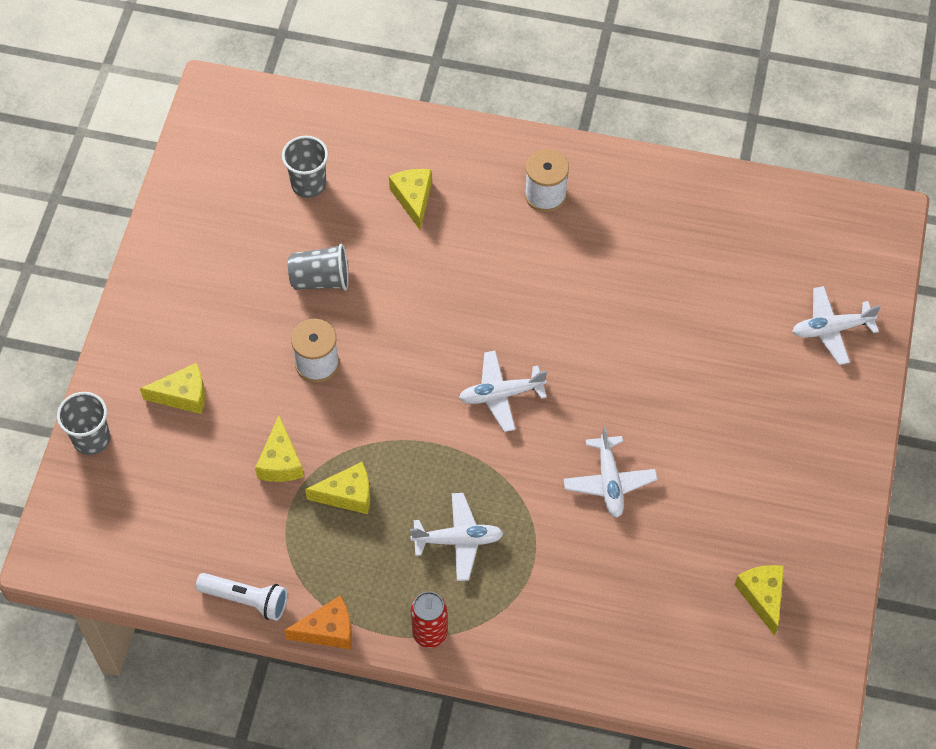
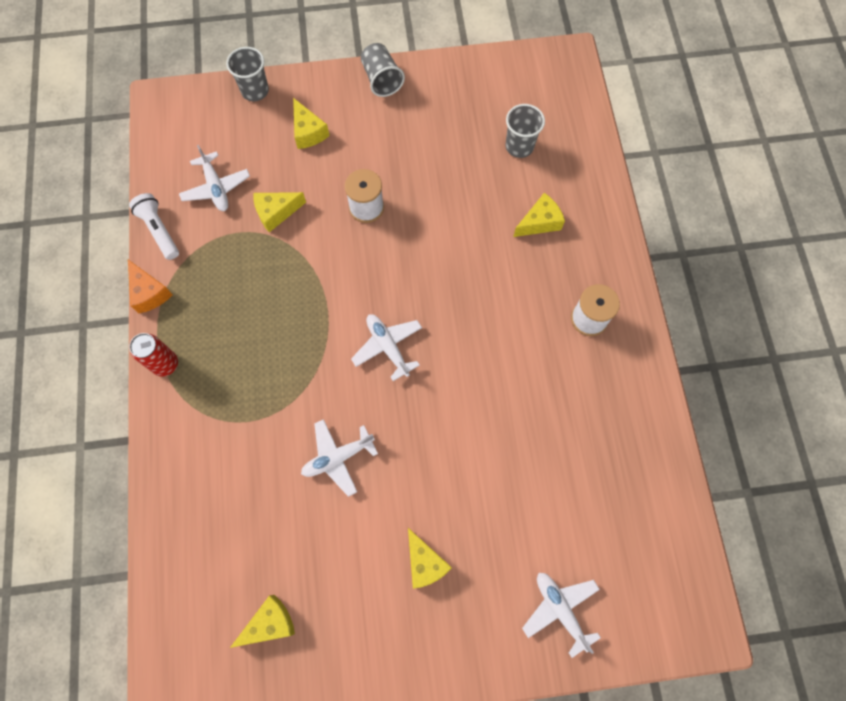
camera: 70 degrees right, 10 degrees up
white flashlight [196,573,288,621] -> white flashlight turned 150 degrees clockwise [129,193,179,260]
grey cup [288,243,348,291] -> grey cup moved to [361,43,405,97]
yellow cheese [305,462,370,514] -> yellow cheese moved to [408,528,452,589]
white plane [410,493,504,581] -> white plane moved to [179,145,250,211]

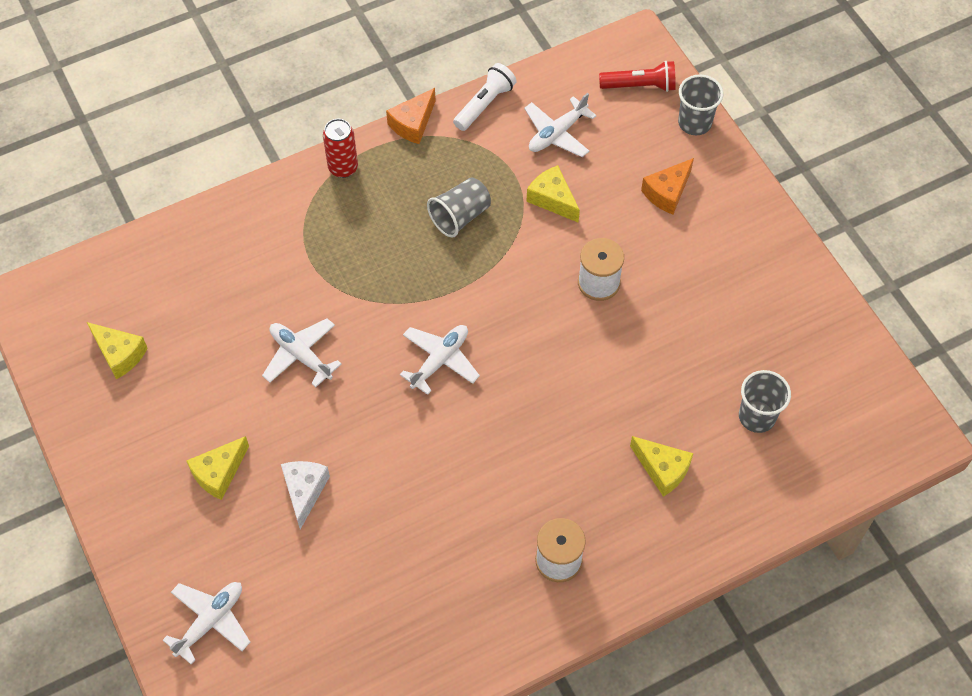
camera: 70 degrees right, 10 degrees down
yellow cheese [293,98,330,149] -> orange cheese [641,158,694,214]
grey cup [361,43,405,97] -> grey cup moved to [427,177,491,237]
none -> white cheese [281,461,330,529]
none -> red flashlight [599,61,676,92]

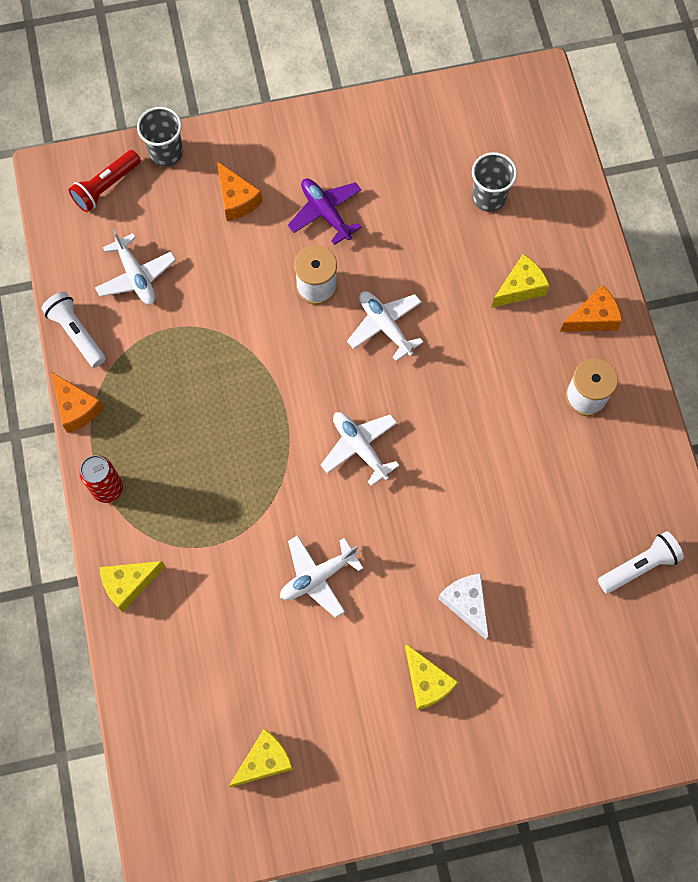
camera: 75 degrees left, 10 degrees up
white plane [163,582,250,665] -> white plane moved to [347,291,423,361]
white cheese [281,461,330,529] -> white cheese turned 45 degrees clockwise [438,573,489,639]
grey cup [427,177,491,237] -> none
yellow cheese [527,165,580,223] -> yellow cheese moved to [100,561,166,612]
red flashlight [599,61,676,92] -> red flashlight turned 150 degrees counterclockwise [68,150,141,212]
none -> purple plane [288,178,362,245]
none -> orange cheese [560,285,622,332]
none -> white flashlight [598,531,684,594]

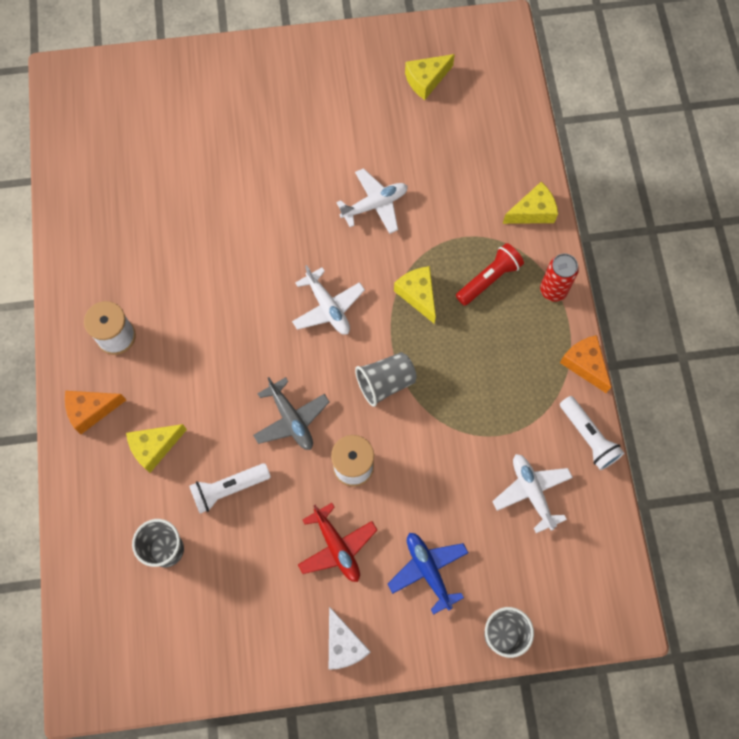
camera: 175 degrees left, 0 degrees up
red flashlight [68,150,141,212] -> red flashlight moved to [456,243,524,306]
orange cheese [217,162,263,221] -> blue plane [388,533,468,615]
purple plane [288,178,362,245] -> red plane [298,503,377,582]
white plane [347,291,423,361] -> grey plane [253,377,330,450]
yellow cheese [405,644,458,710] -> yellow cheese moved to [394,266,436,323]
white cheese [438,573,489,639] -> white cheese moved to [329,606,371,670]
white flashlight [598,531,684,594] -> white flashlight moved to [189,463,271,513]
none -> grey cup [355,352,417,407]

